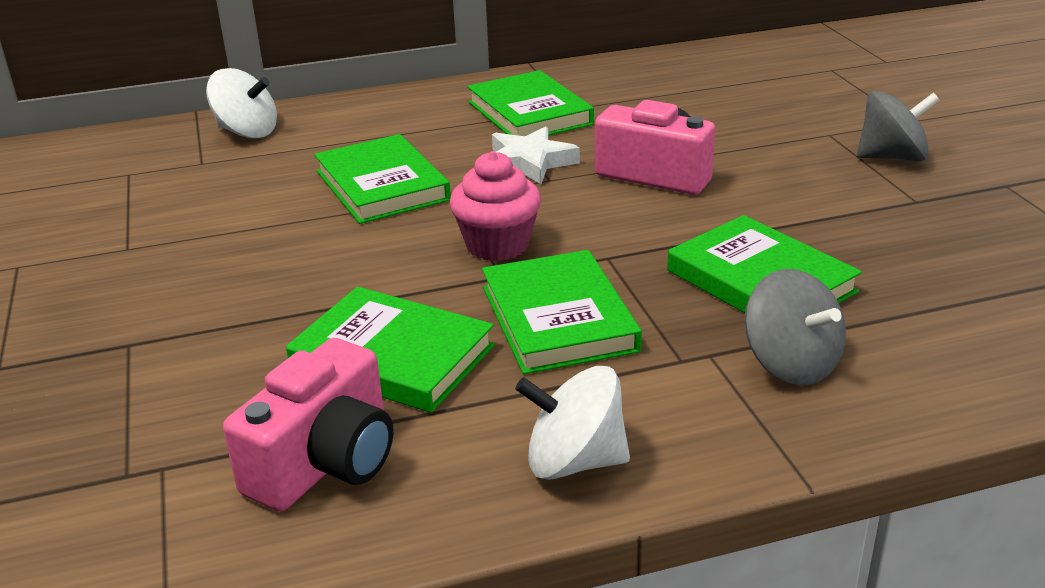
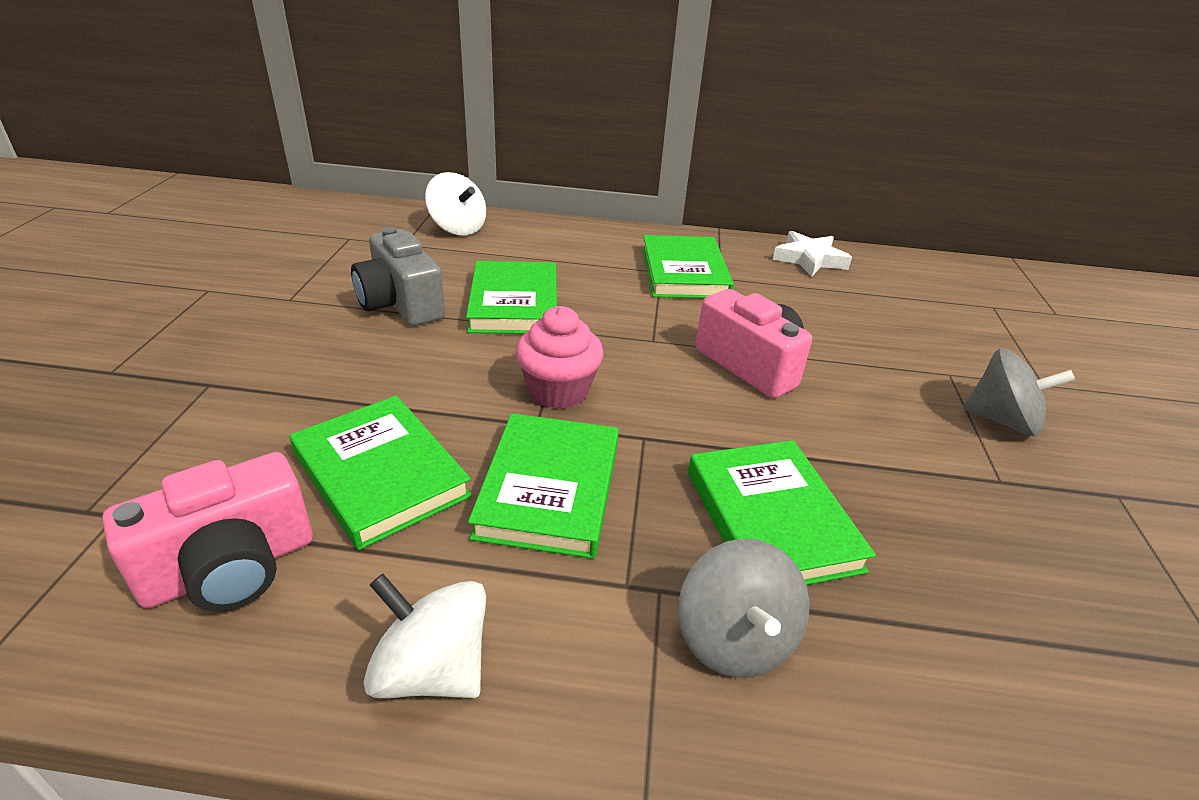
camera: 20 degrees right, 5 degrees up
white star [492,127,580,184] -> white star moved to [773,231,852,277]
none -> grey camera [351,227,445,326]

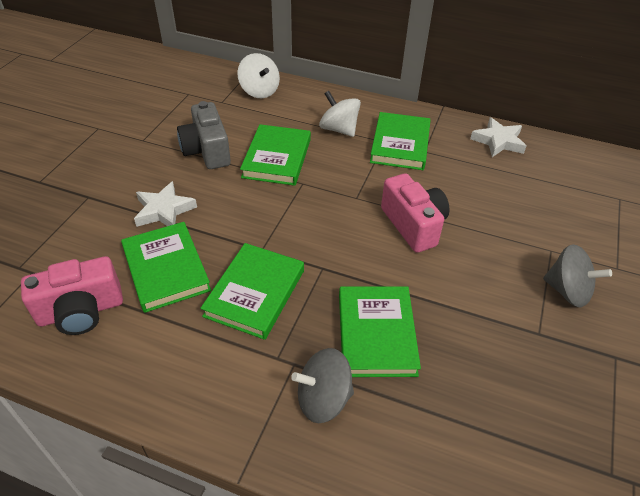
camera: 15 degrees right, 10 degrees up
white spinning top [363,574,486,698] -> white spinning top moved to [319,91,361,137]
pink cupcake [516,306,603,409] -> none
grey spinning top [678,539,810,678] -> grey spinning top turned 75 degrees clockwise [291,348,354,423]
none -> white star [134,181,197,227]

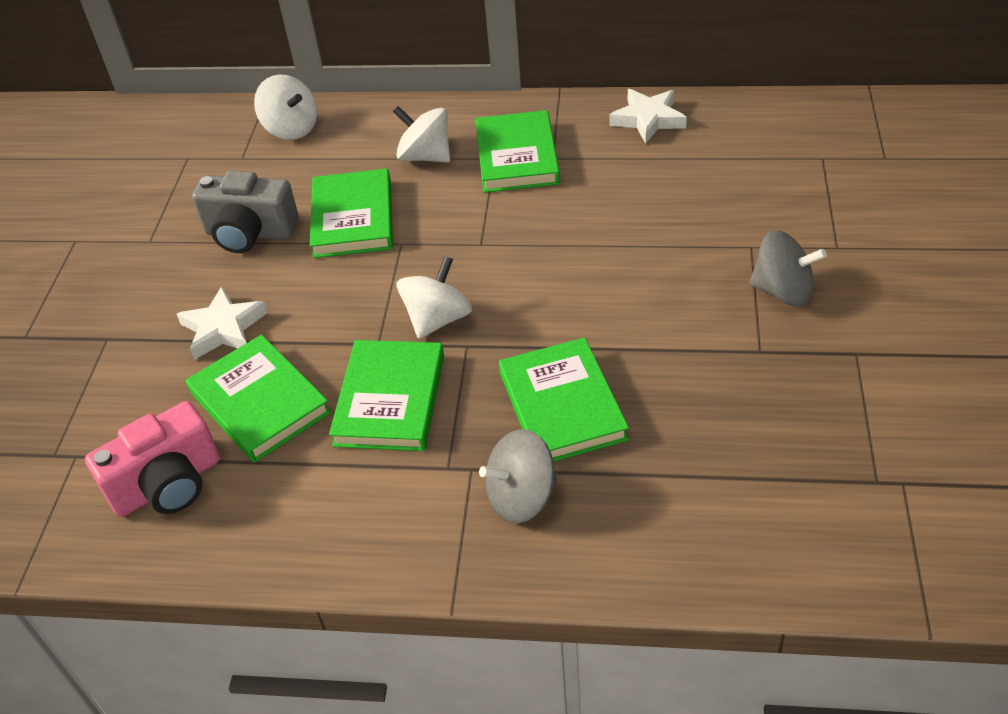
camera: 10 degrees left, 0 degrees up
grey camera [177,101,231,169] -> grey camera turned 45 degrees counterclockwise [192,170,299,253]
pink camera [381,173,450,253] -> none
none -> white spinning top [396,256,472,339]

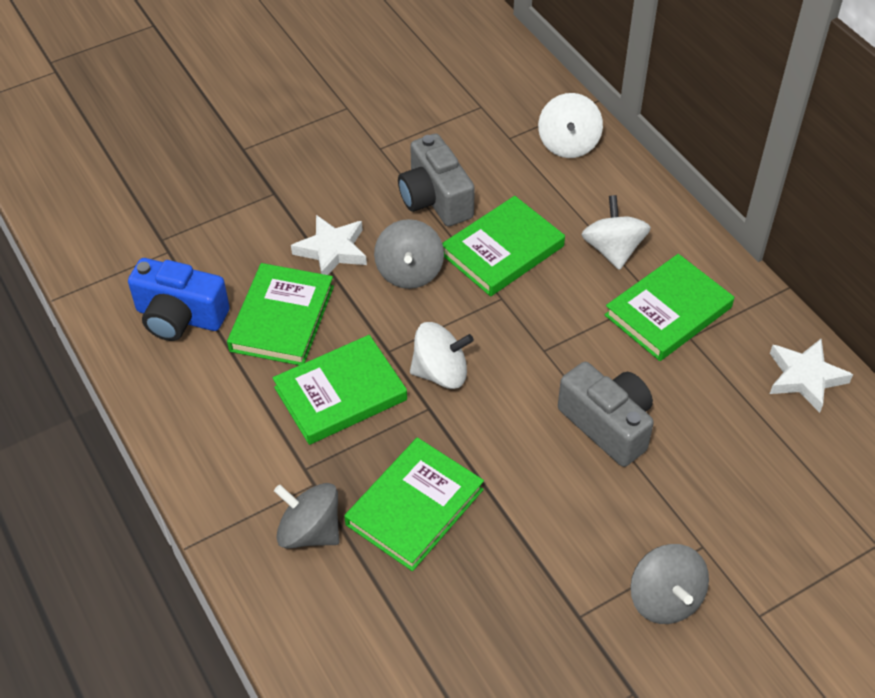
camera: 50 degrees right, 5 degrees up
pink camera [85,401,220,517] -> blue camera [128,258,230,341]
none -> grey spinning top [374,219,444,289]
none -> grey camera [558,362,654,467]

